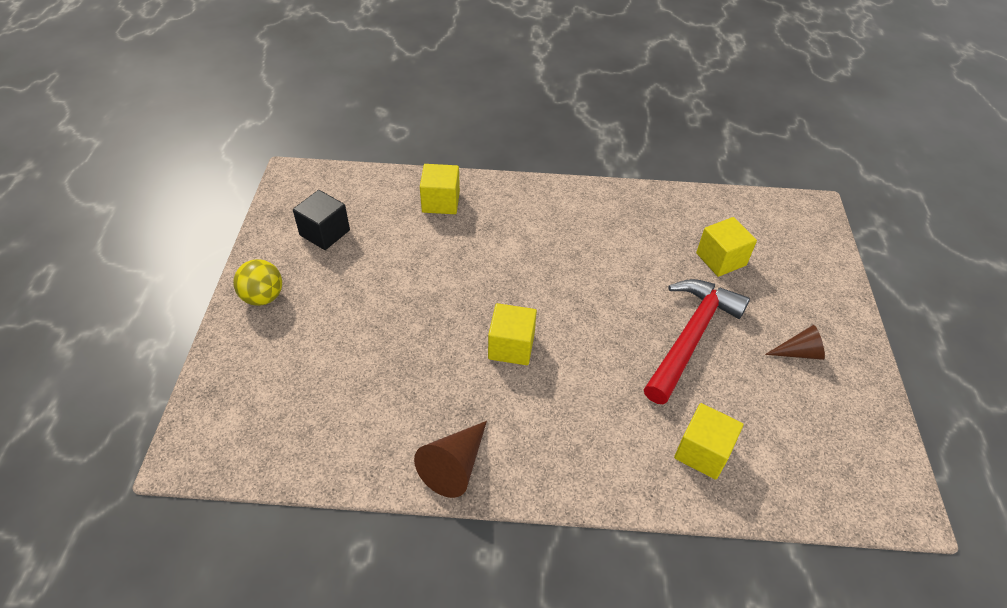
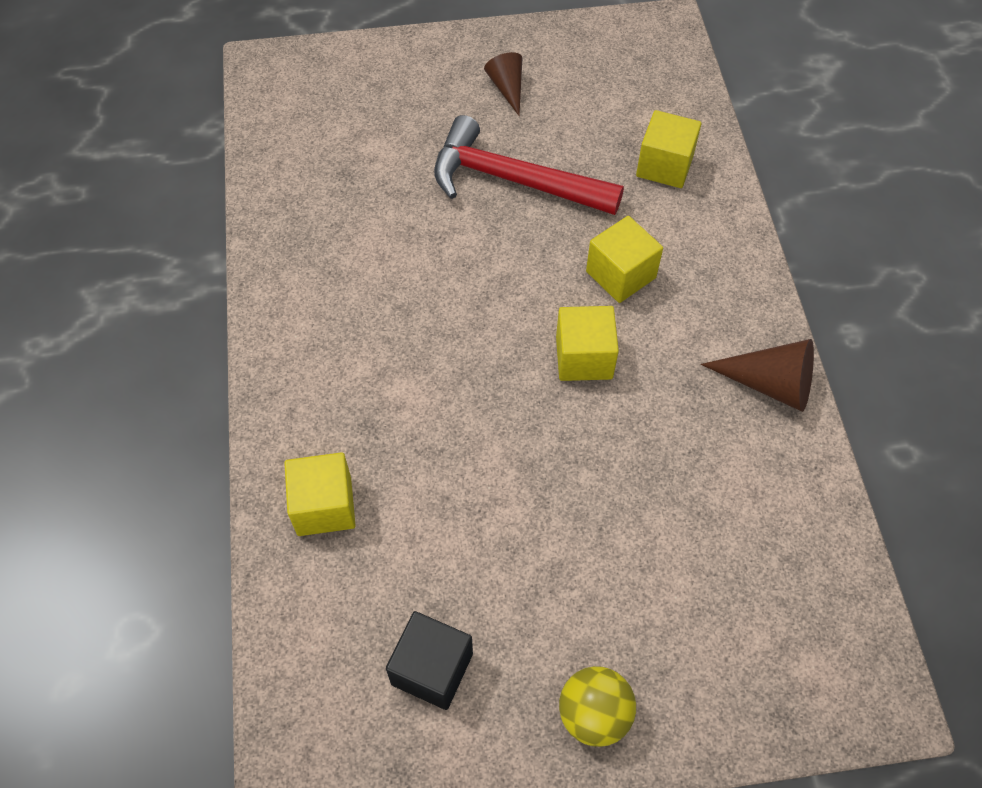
camera: 100 degrees left, 10 degrees up
yellow cube [696,217,757,277] -> yellow cube moved to [586,216,663,303]

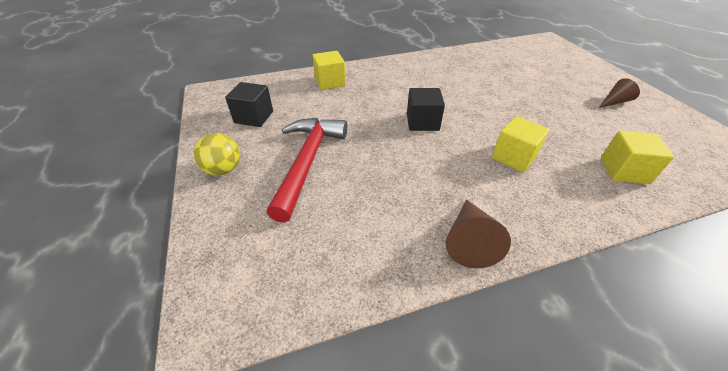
camera: 80 degrees right, 15 degrees down
red hammer [434,115,624,215] -> red hammer moved to [267,118,347,223]
yellow cube [556,306,619,381] -> none
none -> black cube [407,88,445,131]

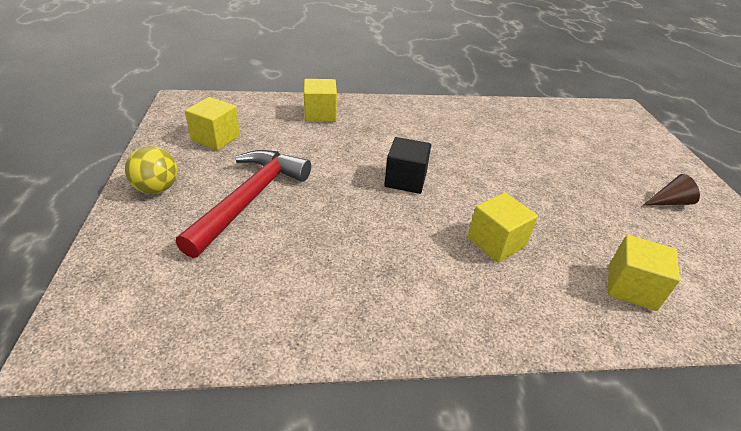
camera: 10 degrees right, 5 degrees down
black cube [225,82,273,127] -> yellow cube [185,97,240,150]
brown cone [446,199,511,268] -> none

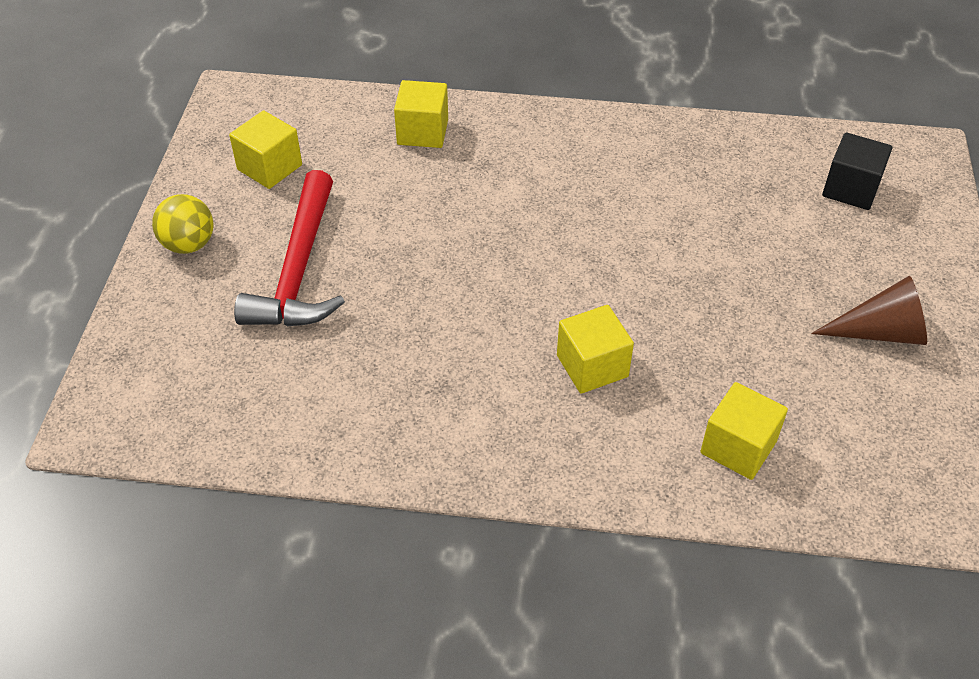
camera: 15 degrees right, 10 degrees up
red hammer [176,150,311,258] -> red hammer turned 150 degrees clockwise [234,170,345,327]
black cube [384,137,431,194] -> black cube moved to [822,132,892,210]
brown cone [642,174,700,206] -> brown cone [811,276,927,345], size x1.51

